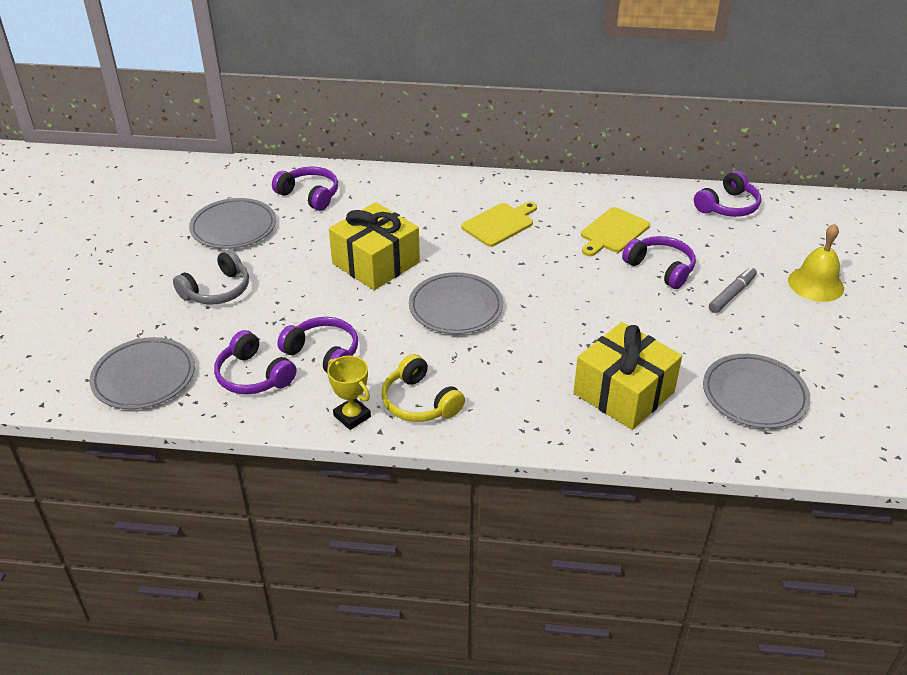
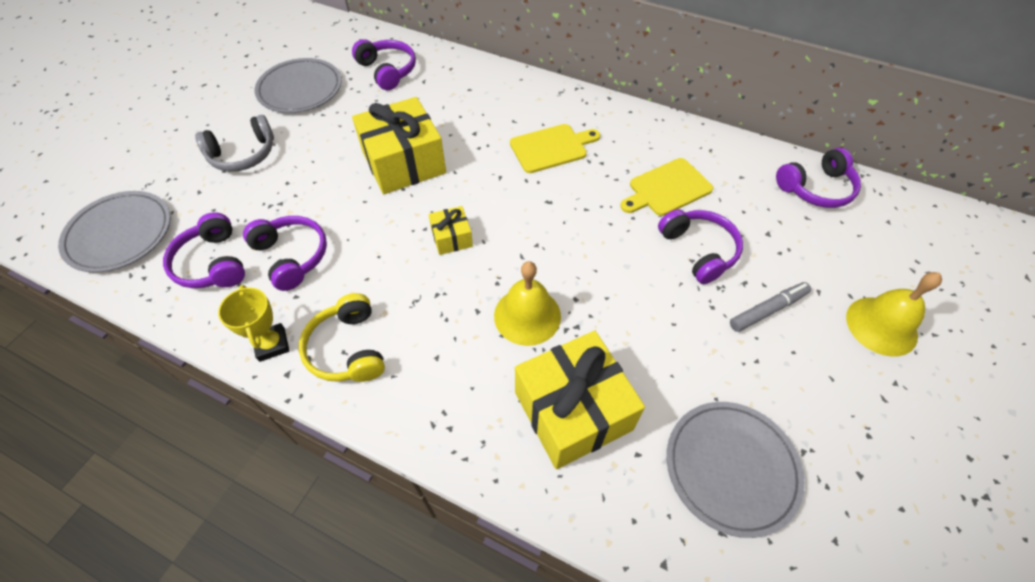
camera: 20 degrees right, 15 degrees up
grey plate [409,272,503,334] -> yellow gift [428,206,473,255]
none -> yellow bell [494,261,561,346]

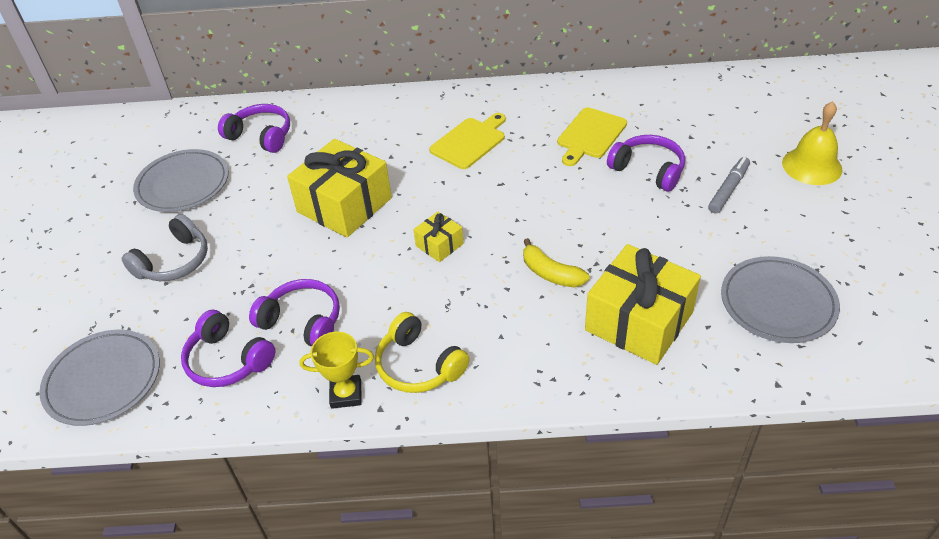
camera: 25 degrees left, 10 degrees down
yellow trophy [218,285,289,362] -> yellow trophy turned 45 degrees counterclockwise [300,332,374,409]
yellow bell [494,261,561,346] -> yellow banana [523,238,589,288]
purple headphones [776,148,861,208] -> none

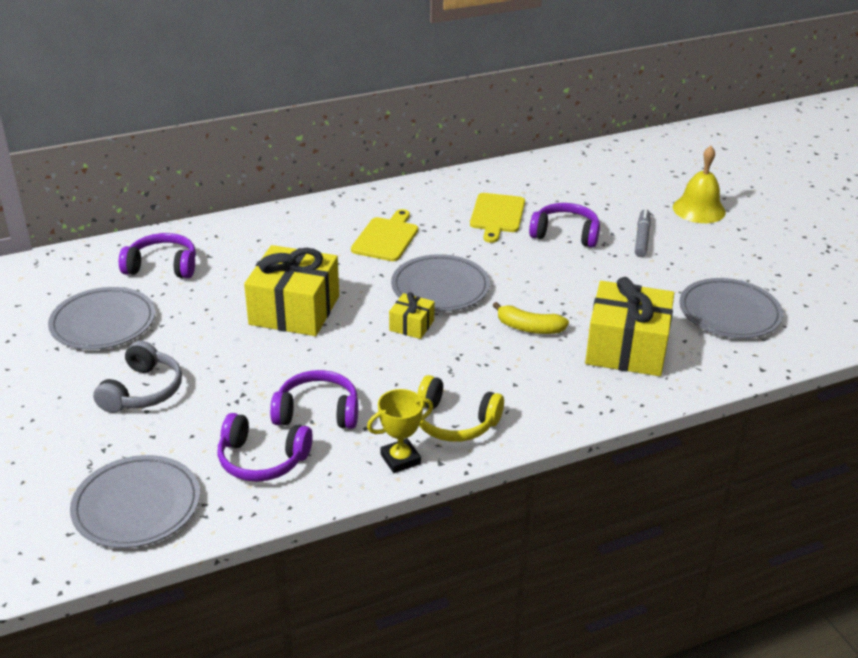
camera: 25 degrees left, 10 degrees down
none -> grey plate [391,254,490,312]

